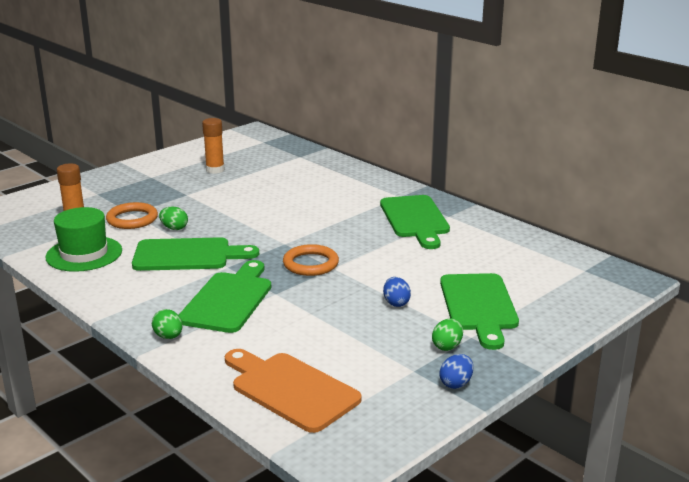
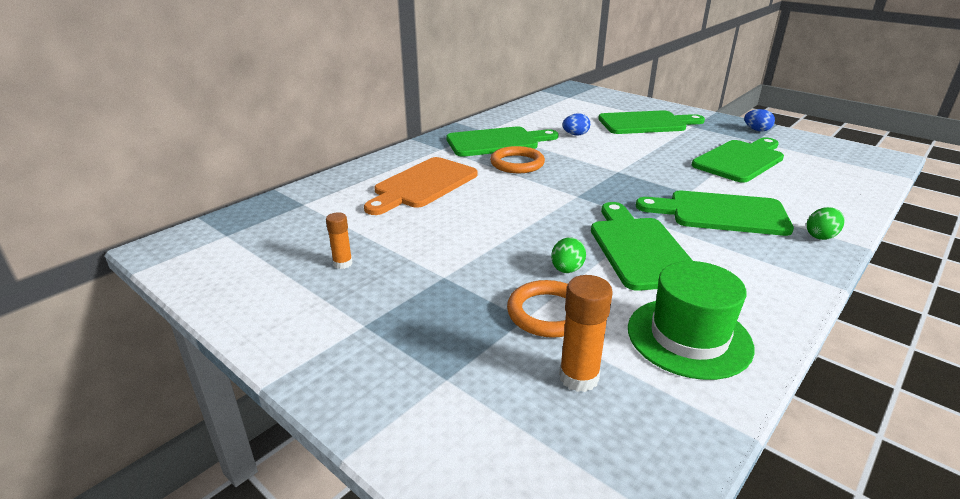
camera: 95 degrees left, 5 degrees up
orange glue stick [202,118,224,174] -> orange glue stick [326,212,352,269], size x0.62
orange cutting board [225,349,362,433] -> orange cutting board moved to [364,157,478,215]
orange ring [283,244,339,276] -> orange ring moved to [490,146,545,173]
blue egg [383,277,411,307] -> blue egg moved to [562,113,590,135]
green egg [432,318,463,351] -> none
none -> green cutting board [692,137,784,183]

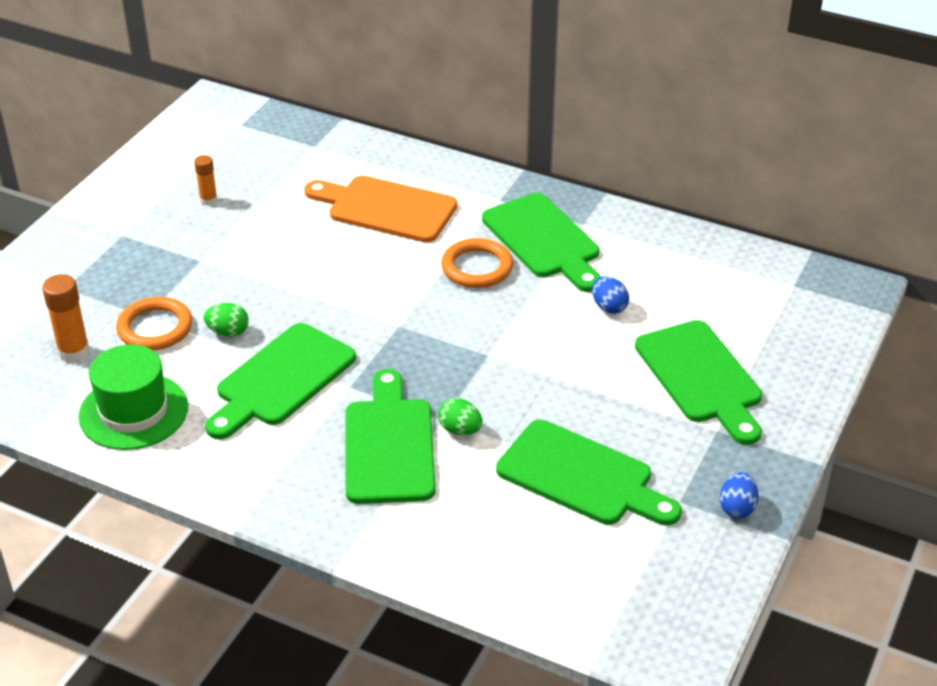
camera: 75 degrees right, 10 degrees up
green cutting board [591,202,693,291] -> green cutting board turned 150 degrees clockwise [205,323,356,439]
green egg [807,207,845,240] -> green egg moved to [438,398,482,435]

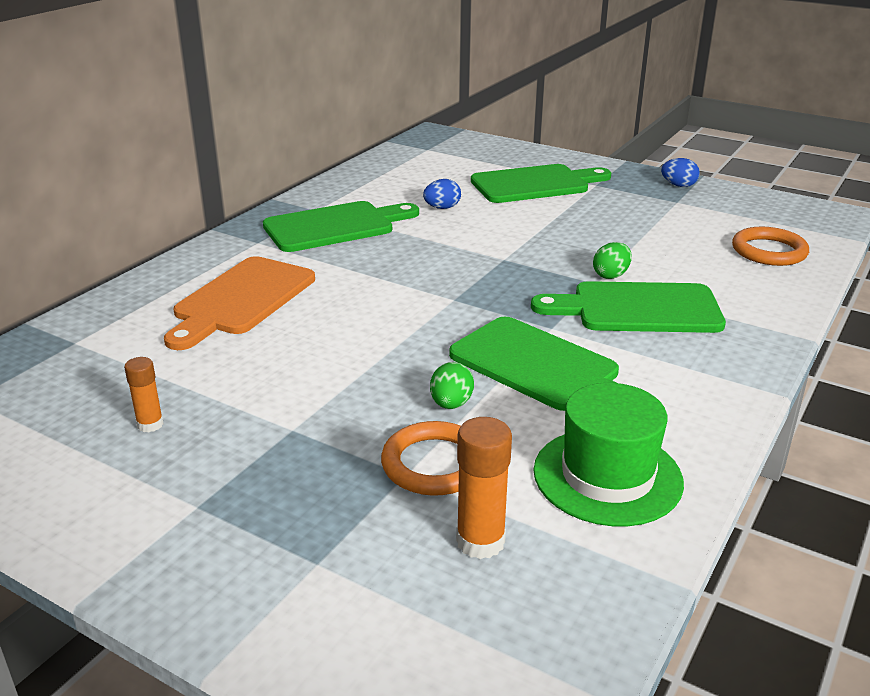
camera: 85 degrees left, 10 degrees down
orange ring [441,238,513,288] -> orange ring moved to [732,227,809,266]
green cutting board [496,420,682,525] -> none

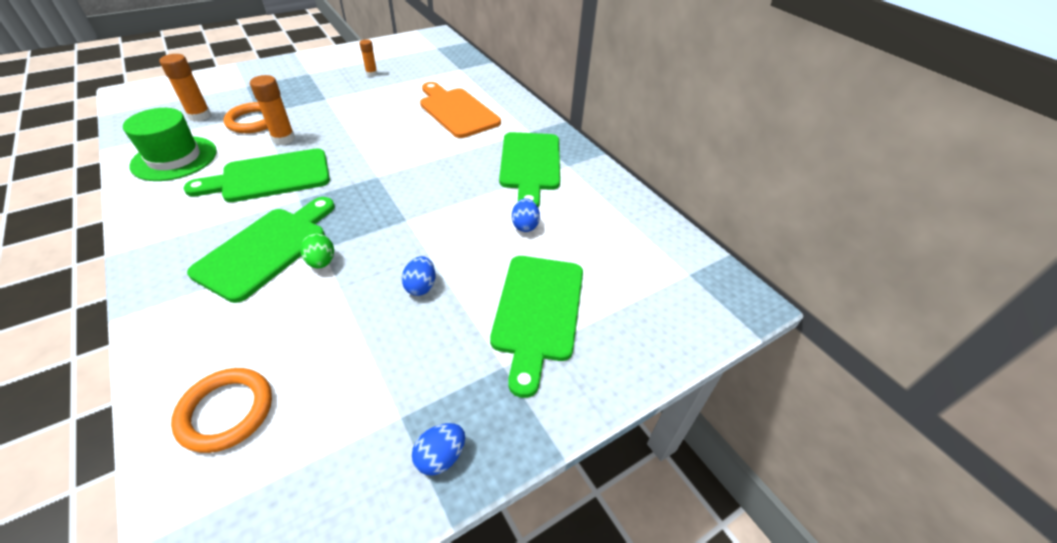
camera: 115 degrees right, 15 degrees up
green egg [430,362,474,409] -> orange glue stick [250,75,295,145]
none -> blue egg [402,256,435,296]

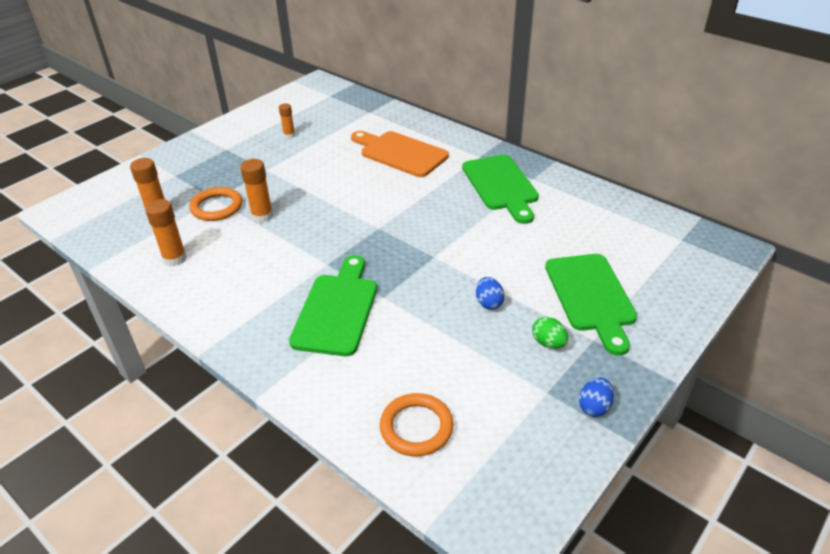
camera: 15 degrees left, 5 degrees down
green hat [123,108,217,181] -> orange glue stick [145,199,187,266]
green cutting board [183,148,330,202] -> none
green egg [300,233,334,269] -> green egg moved to [532,317,568,349]
blue egg [512,198,540,232] -> none

